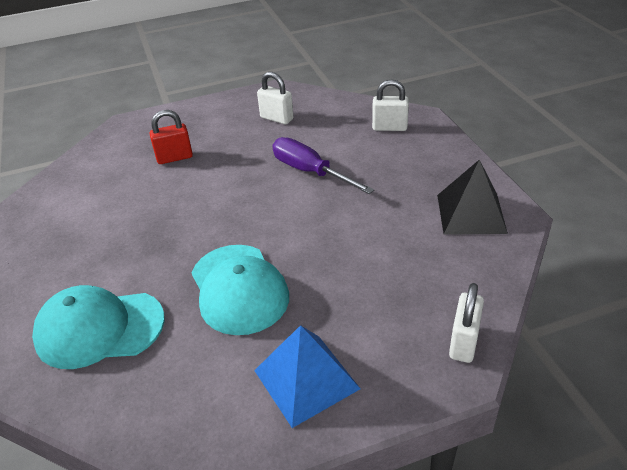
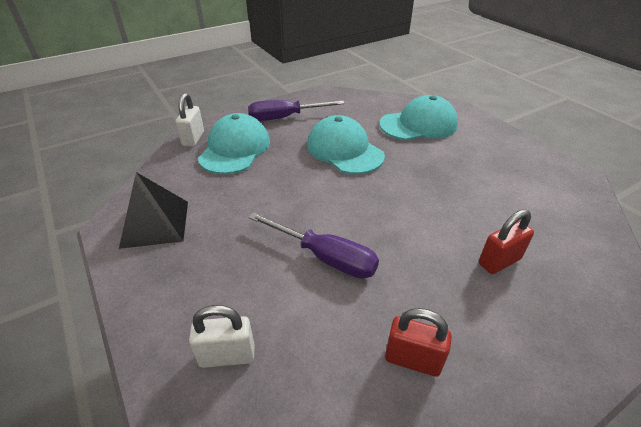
camera: 165 degrees right, 0 degrees up
blue pyramid [254,325,361,428] -> purple screwdriver [248,100,345,121]
white padlock [257,72,294,124] -> red padlock [385,308,452,377]
none -> turquoise cap [198,113,270,174]

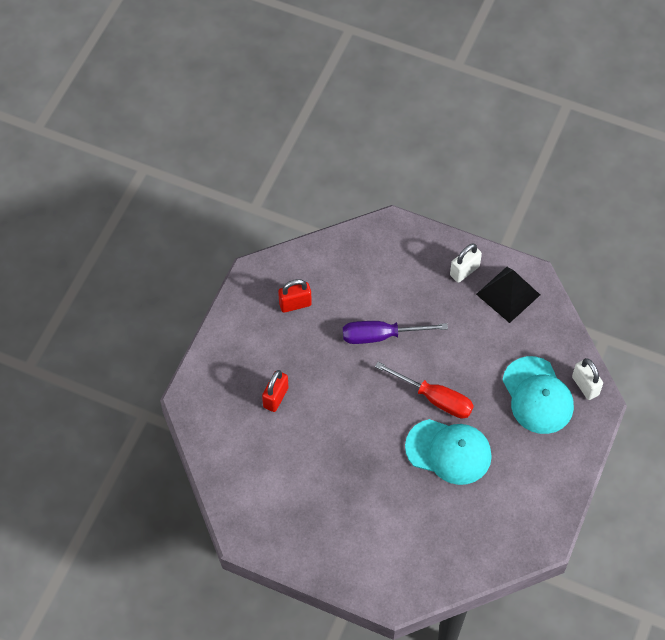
camera: 145 degrees right, 20 degrees up
white padlock [189,305,254,368] -> white padlock moved to [450,243,482,283]
purple screwdriver [248,100,345,121] -> none
turquoise cap [380,95,458,140] -> none
none -> red screwdriver [375,362,474,418]

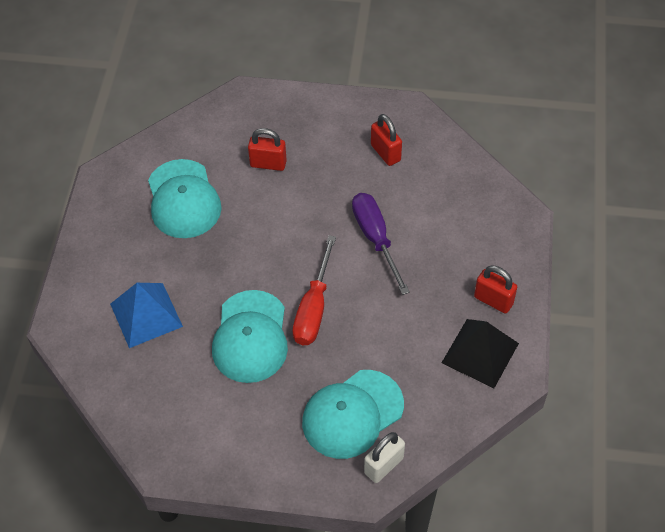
camera: 75 degrees right, 5 degrees down
white padlock [450,243,482,283] -> red padlock [474,265,517,313]
none -> blue pyramid [110,283,183,348]
none -> turquoise cap [148,159,222,238]

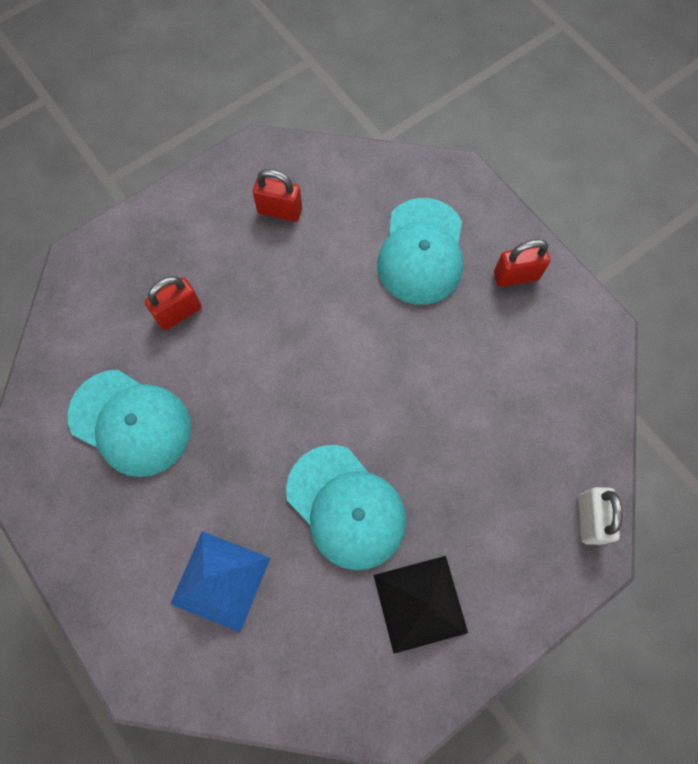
camera: 45 degrees left, 15 degrees up
red screwdriver [293,235,336,345] -> none
turquoise cap [302,370,404,459] -> turquoise cap moved to [377,198,463,305]
purple screwdriver [352,193,410,295] -> none
black pyramid [442,319,519,388] -> black pyramid moved to [374,556,468,654]

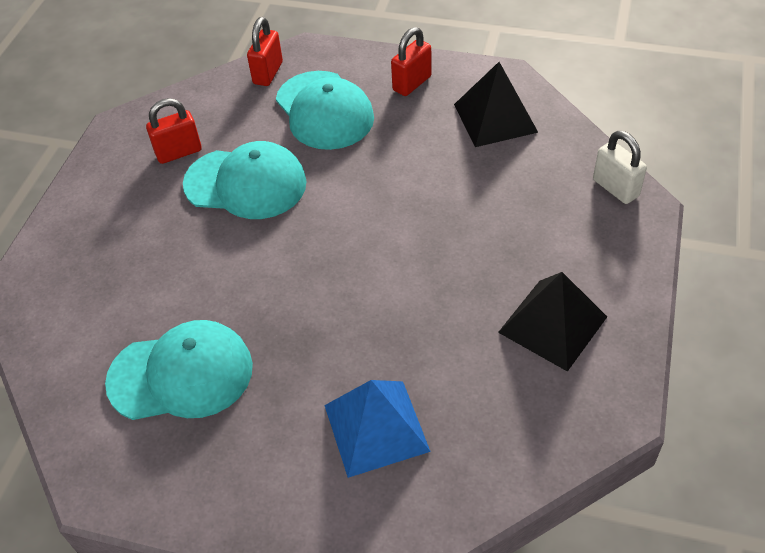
camera: 35 degrees left, 20 degrees down
red padlock [145,276,202,330] -> red padlock moved to [247,17,283,86]
turquoise cap [286,445,406,570] -> turquoise cap moved to [183,141,306,219]
none -> black pyramid [454,62,538,147]

